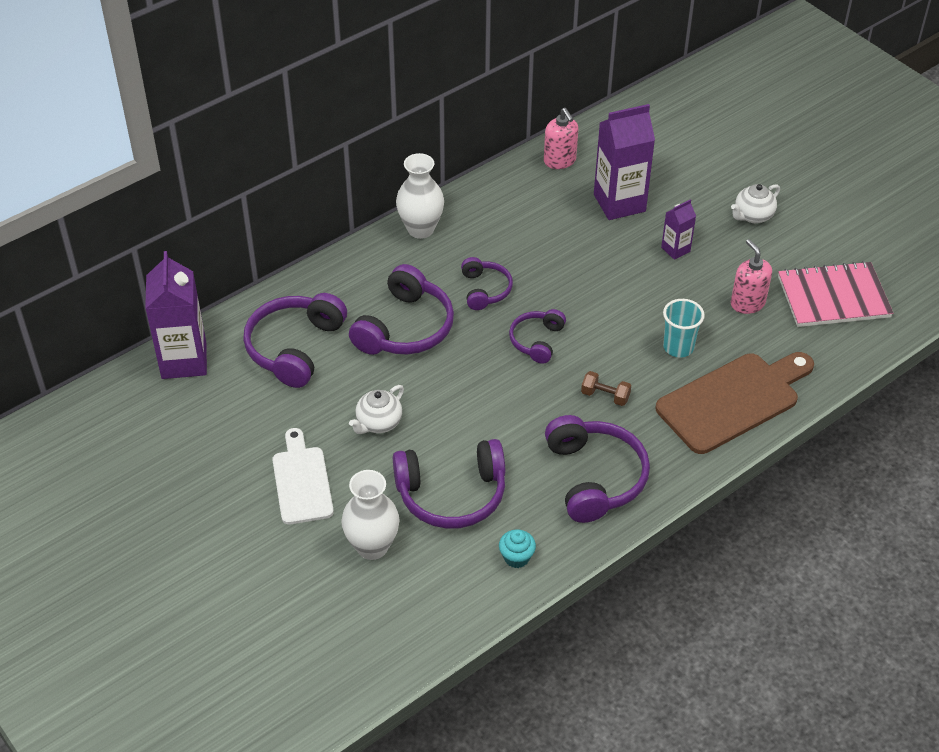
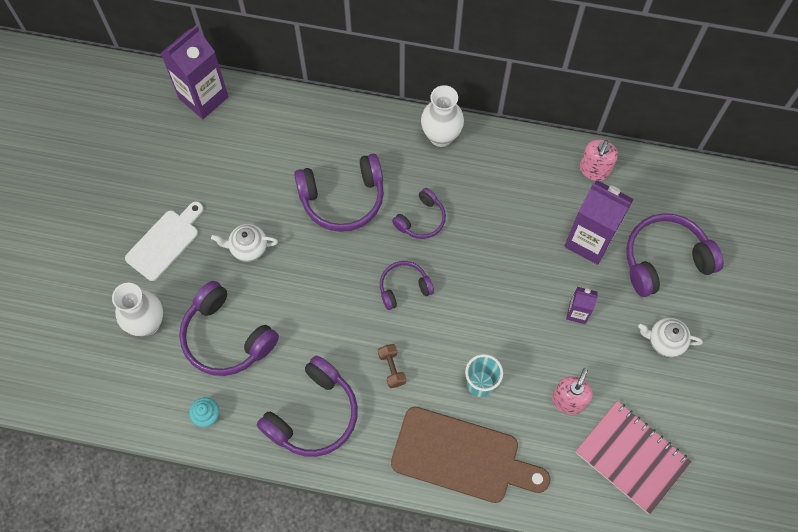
camera: 50 degrees right, 20 degrees up
purple headphones [243,293,347,388] -> purple headphones moved to [626,213,724,297]

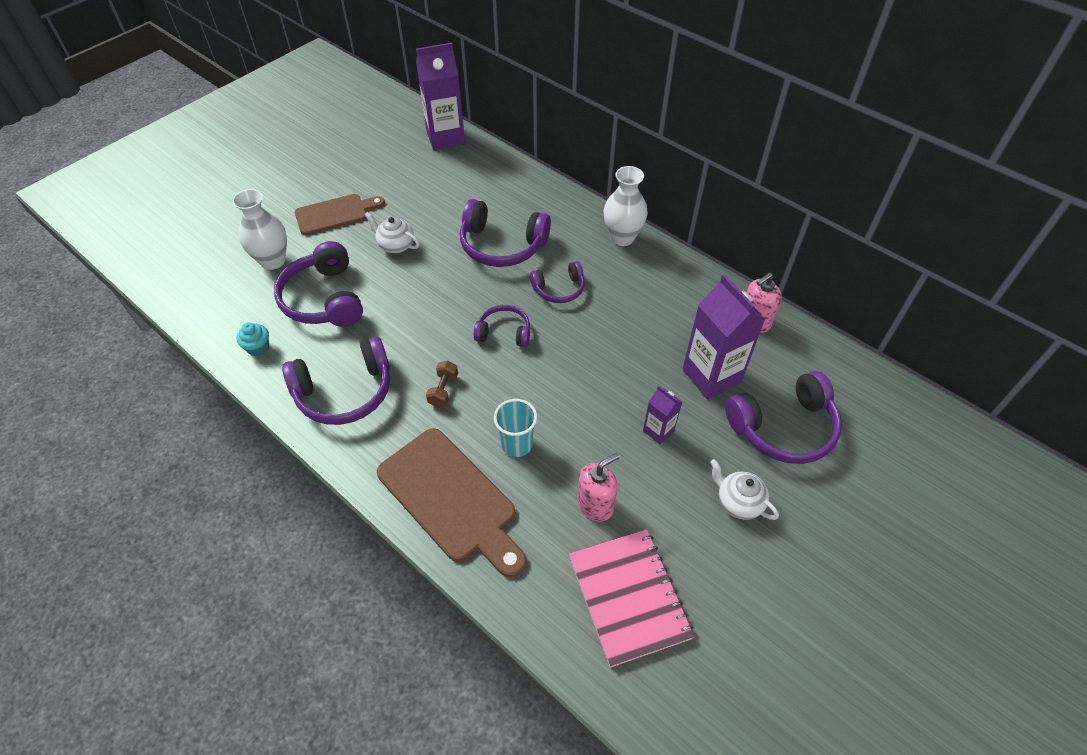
camera: 30 degrees right, 15 degrees down
white cutting board [125,202,204,281] -> brown cutting board [295,194,385,235]
purple headphones [626,213,724,297] -> purple headphones turned 150 degrees clockwise [725,371,842,464]

